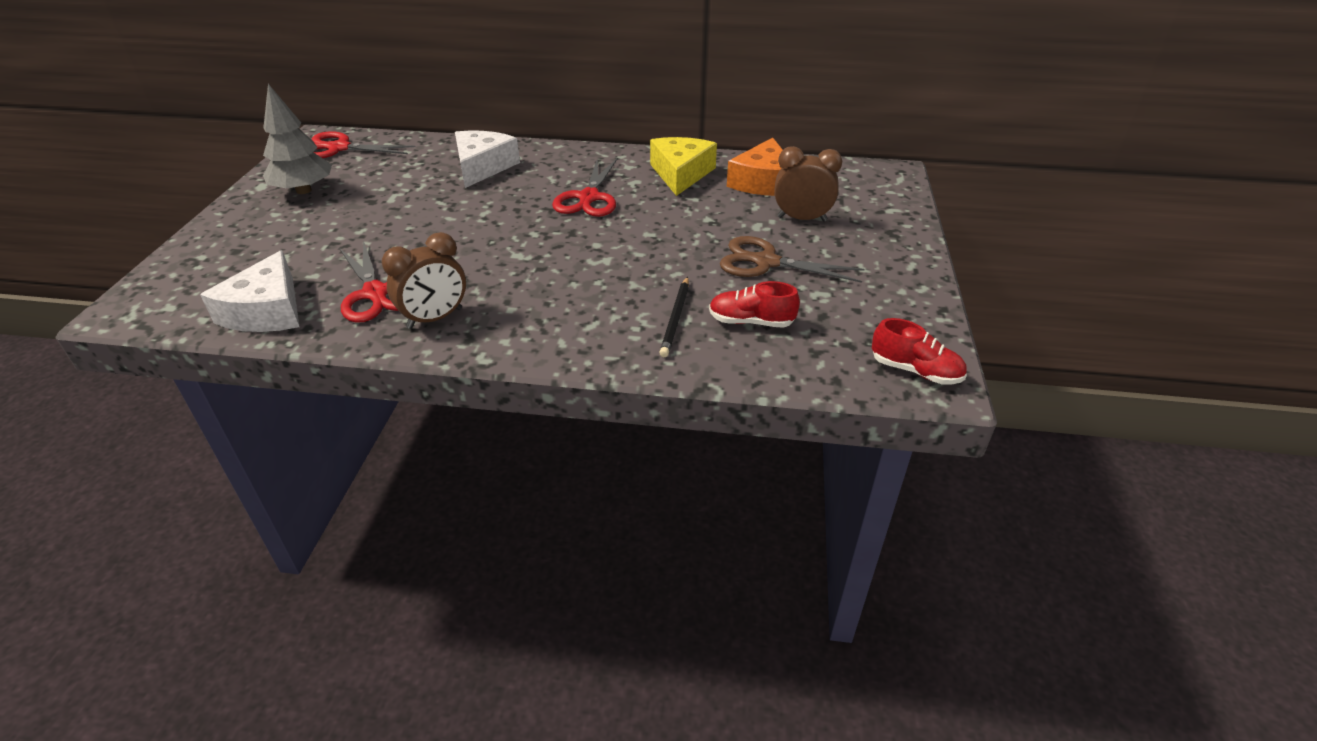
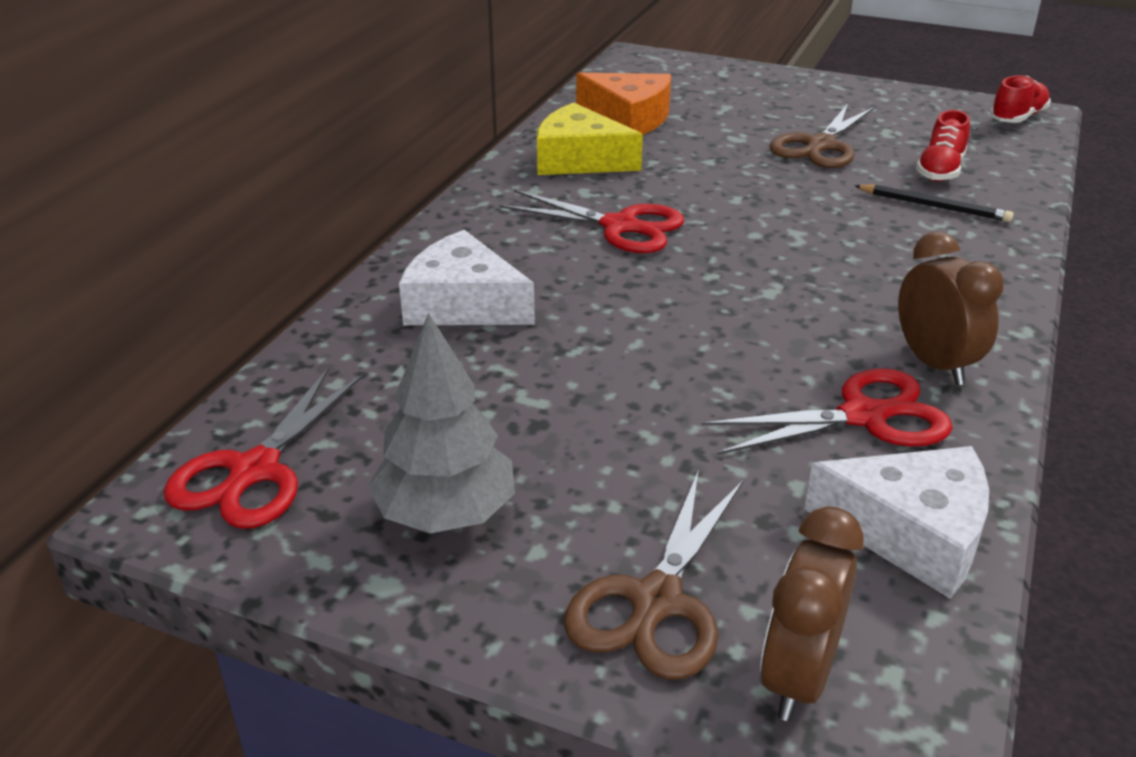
camera: 75 degrees left, 5 degrees down
brown clock [775,146,842,221] -> brown clock moved to [760,506,864,721]
none -> brown scissors [564,472,744,680]

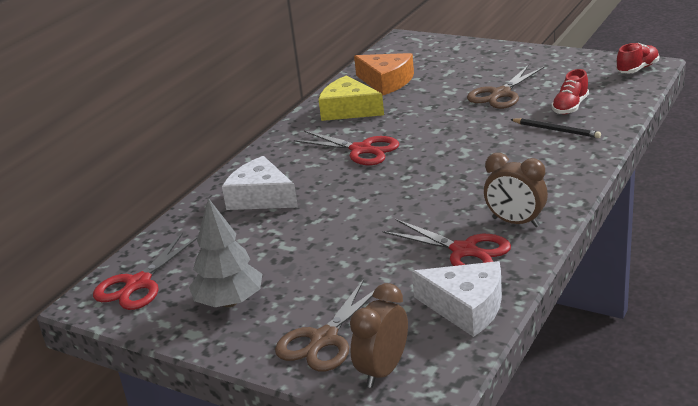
camera: 10 degrees right, 5 degrees down
red scissors [702,368,953,455] -> red scissors turned 45 degrees clockwise [383,219,511,266]
brown clock [898,232,1004,385] -> brown clock turned 135 degrees clockwise [484,153,548,227]

